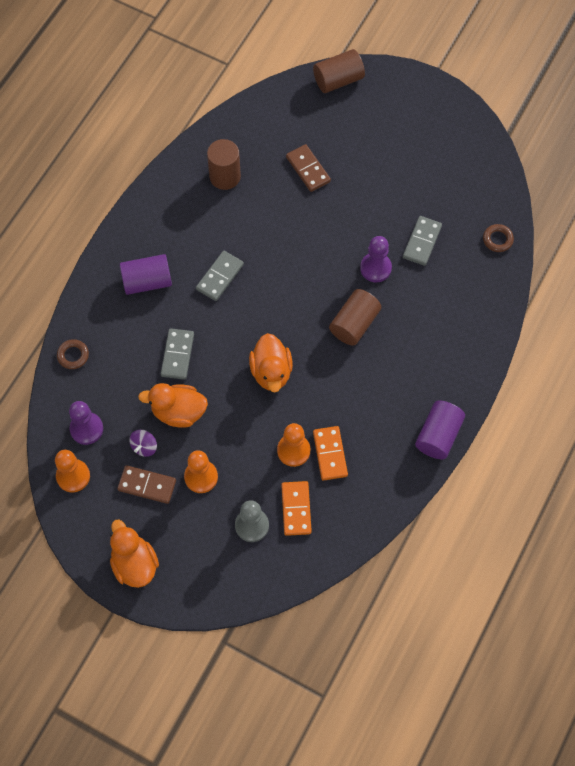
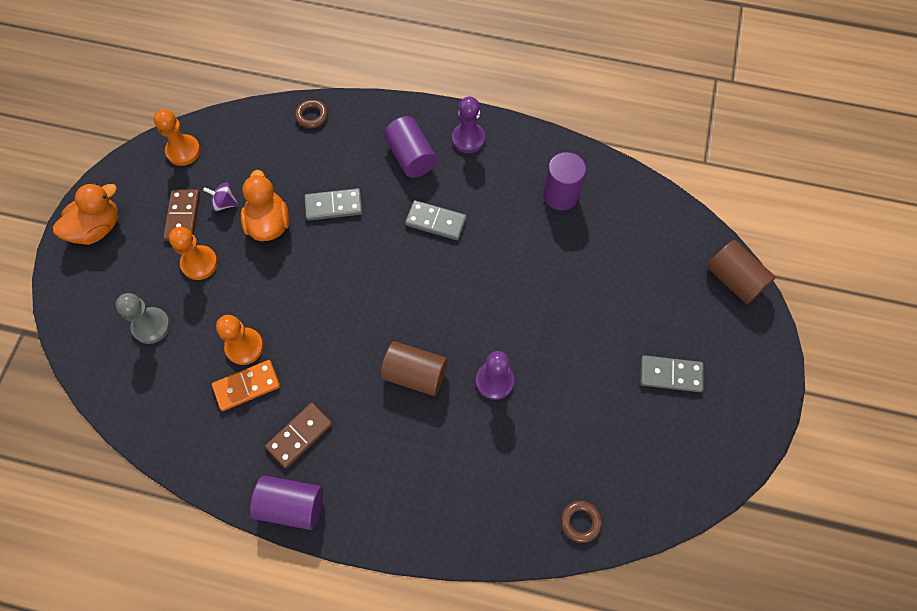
camera: 75 degrees right, 0 degrees up
purple pawn [69,401,103,445] -> purple pawn moved to [452,97,485,153]
brown cylinder [207,139,241,190] -> purple cylinder [543,152,586,210]
orange duck [249,333,293,393] -> none
orange domino [281,481,312,536] -> none
brown domino [286,144,331,192] -> brown domino moved to [265,403,333,468]
grey domino [403,216,442,266] -> grey domino moved to [640,355,704,392]

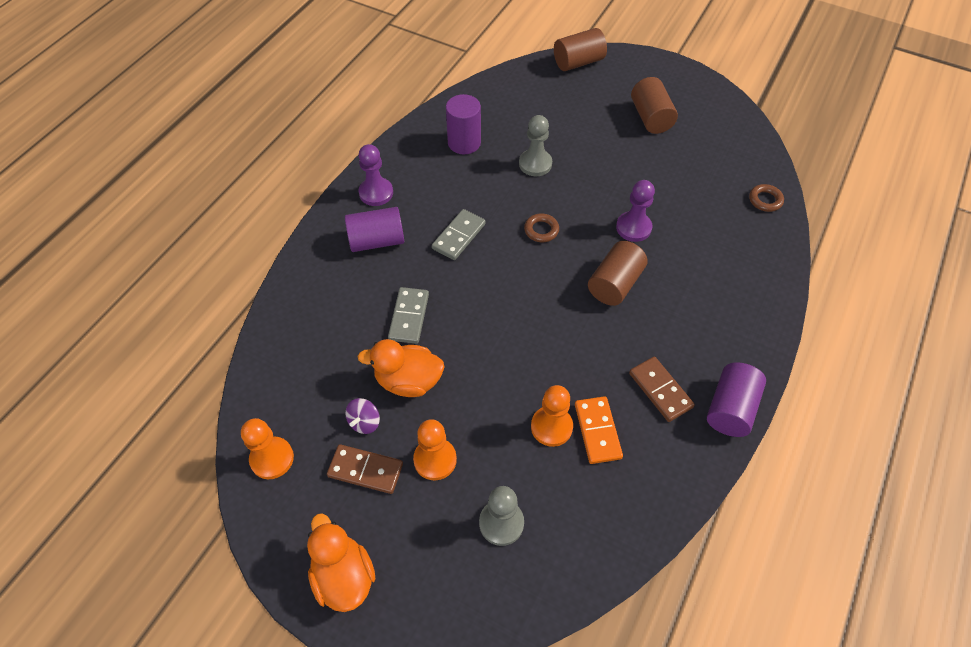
camera: 75 degrees left, 10 degrees down
brown ring [295,100,328,128] -> brown ring moved to [524,213,559,243]
grey domino [640,355,704,392] -> brown cylinder [631,77,678,134]
none -> grey pawn [519,115,552,176]

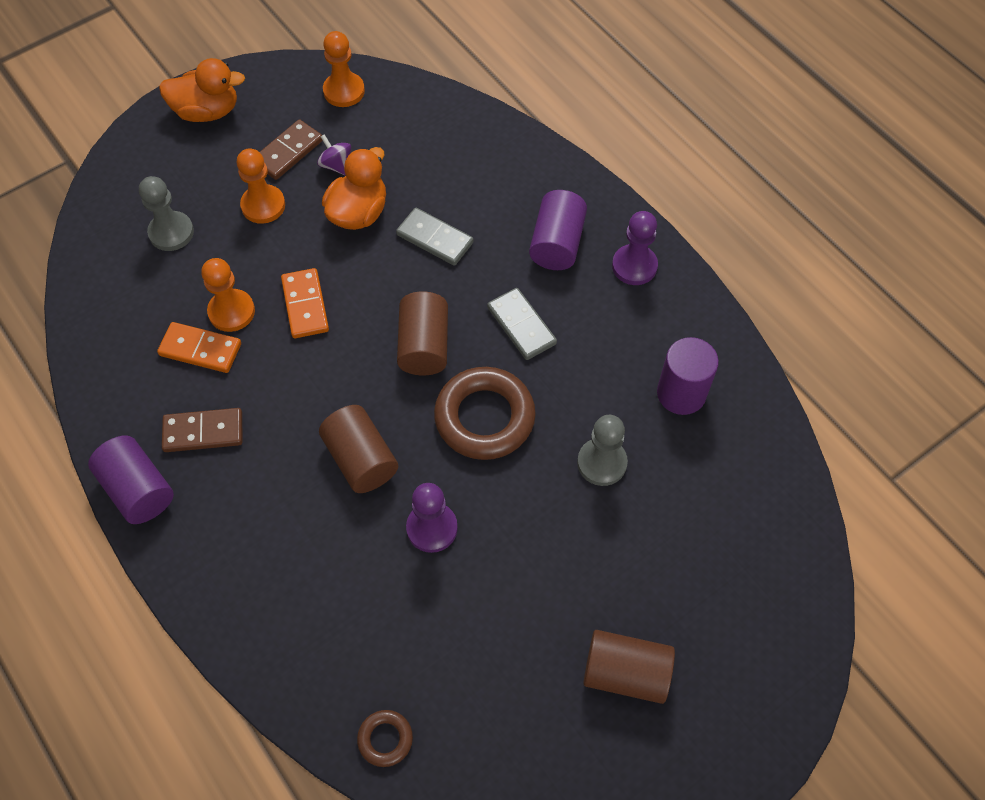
camera: 115 degrees right, 5 degrees up
brown ring [524,213,559,243] -> brown ring [434,367,536,460], size x2.09
brown cylinder [554,28,607,71] -> brown cylinder moved to [397,291,448,375]
none -> orange domino [281,268,329,338]

